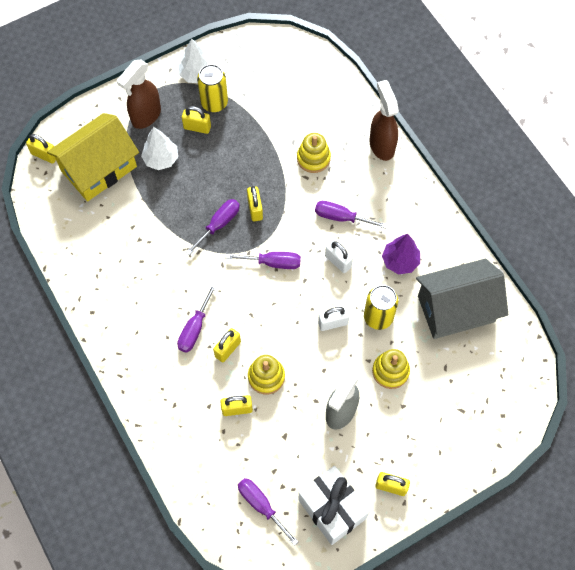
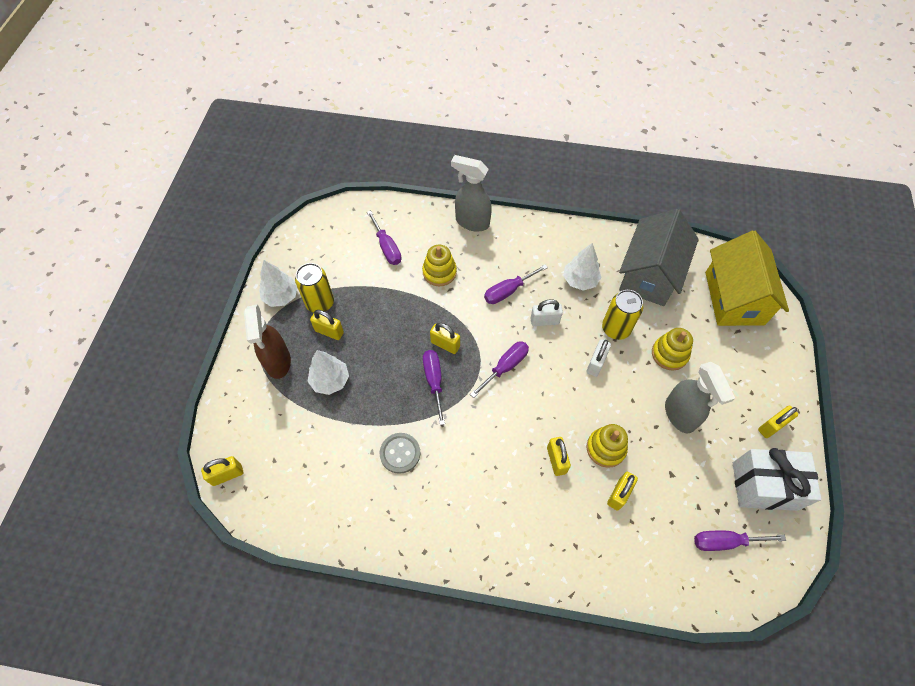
camera: 50 degrees left, 5 degrees down
yellow house [47,113,139,201] -> yellow house moved to [705,231,789,326]
purple screwdriver [177,283,217,353] -> purple screwdriver moved to [367,210,402,265]
yellow padlock [182,106,211,134] -> yellow padlock turned 60 degrees clockwise [310,310,344,340]
brown spray bottle [369,80,399,161] -> grey spray bottle [451,155,492,232]
purple tree [382,234,420,274] -> white tree [563,243,602,291]
none -> grey button [380,433,421,474]

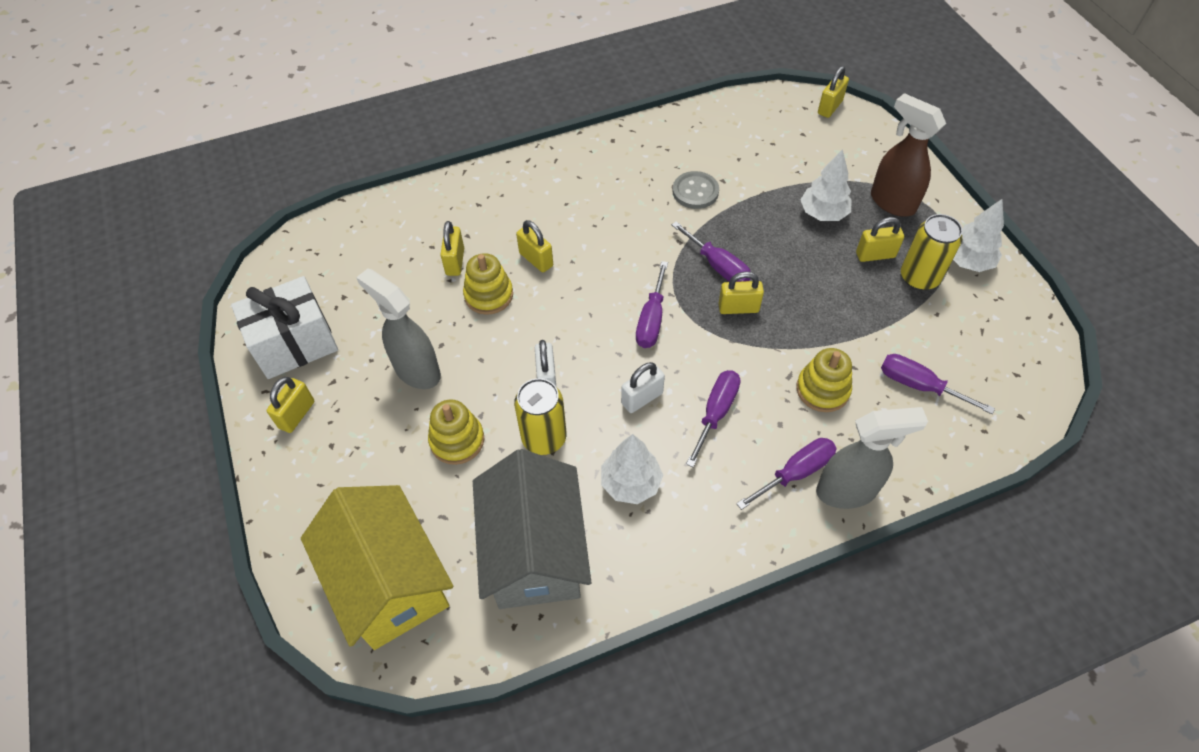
camera: 150 degrees right, 5 degrees down
purple screwdriver [694,531,786,551] -> purple screwdriver moved to [736,438,837,510]

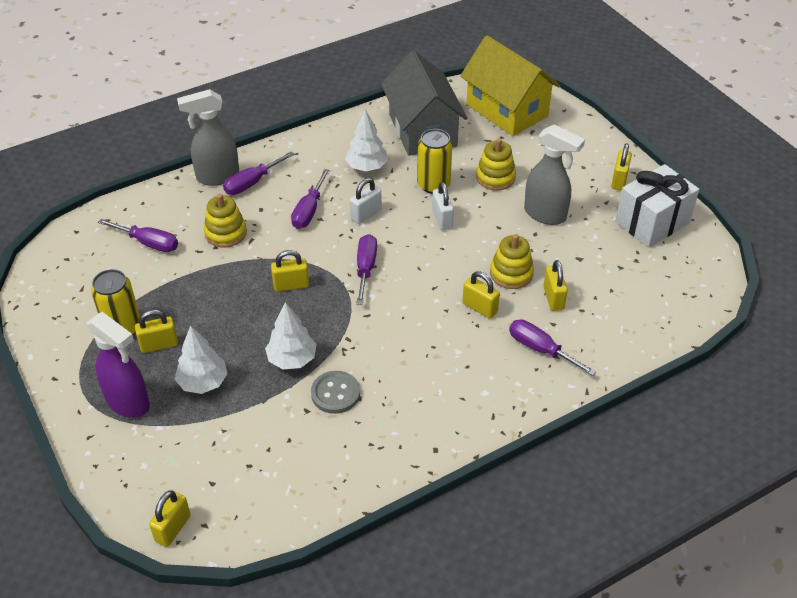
camera: 170 degrees right, 10 degrees down
purple screwdriver [672,222,751,282] -> purple screwdriver moved to [509,319,597,376]
brown spray bottle [871,93,946,217] -> purple spray bottle [87,312,150,418]
white tree [953,199,1004,272] -> white tree moved to [265,302,317,369]

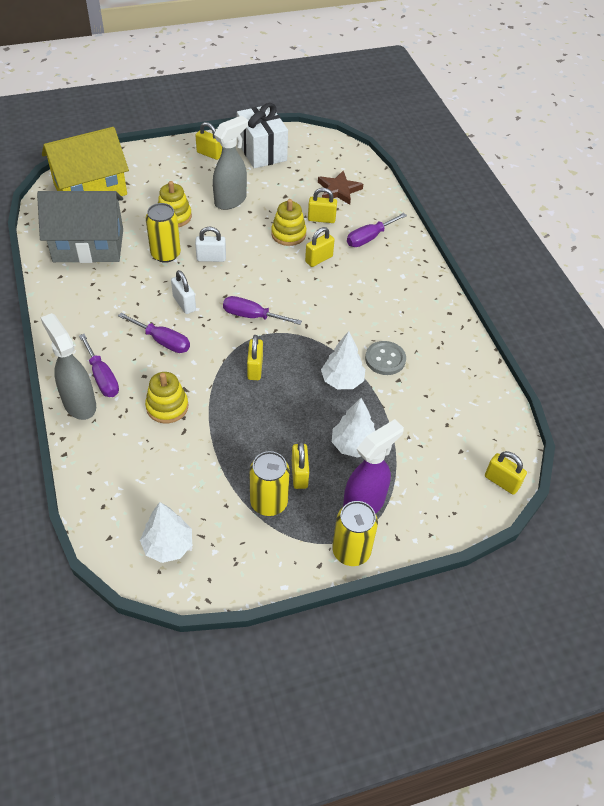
camera: 80 degrees left, 5 degrees up
purple screwdriver [98,219,178,252] -> none
grey spray bottle [177,89,239,186] -> grey spray bottle turned 150 degrees clockwise [41,313,96,420]
white tree [345,109,388,171] -> white tree moved to [140,502,192,563]
none -> brown star [318,171,363,205]
none -> yellow can [332,501,378,566]

